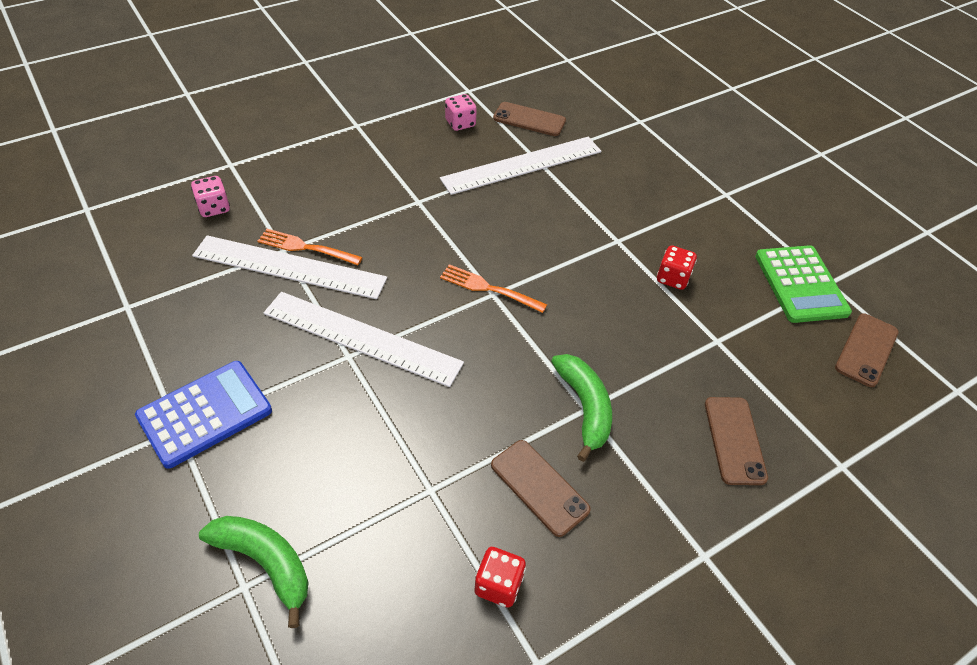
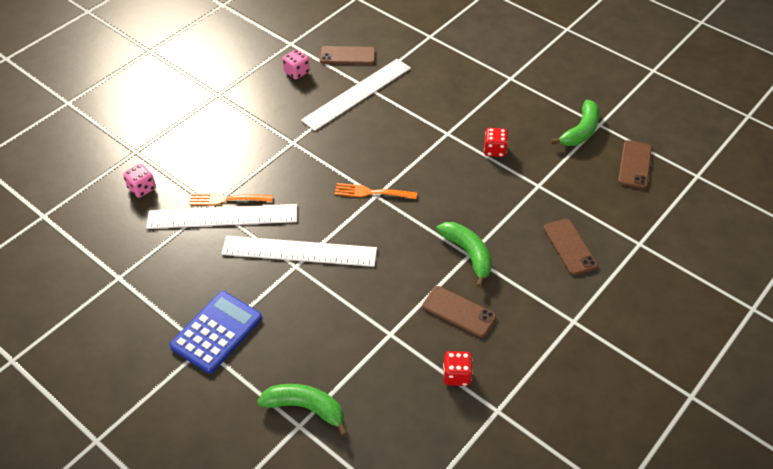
camera: 15 degrees left, 0 degrees up
green calculator [755,245,852,323] -> green banana [550,100,600,146]

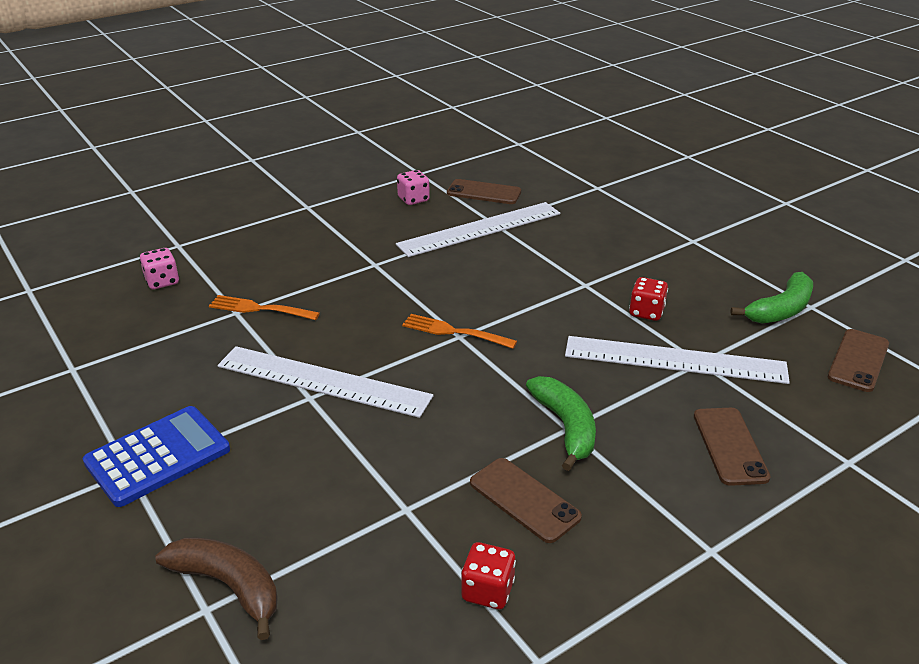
camera: 15 degrees right, 15 degrees down
white ruler [146,204,297,229] -> white ruler moved to [565,336,790,384]
green banana [257,384,348,437] -> brown banana [155,537,278,640]

